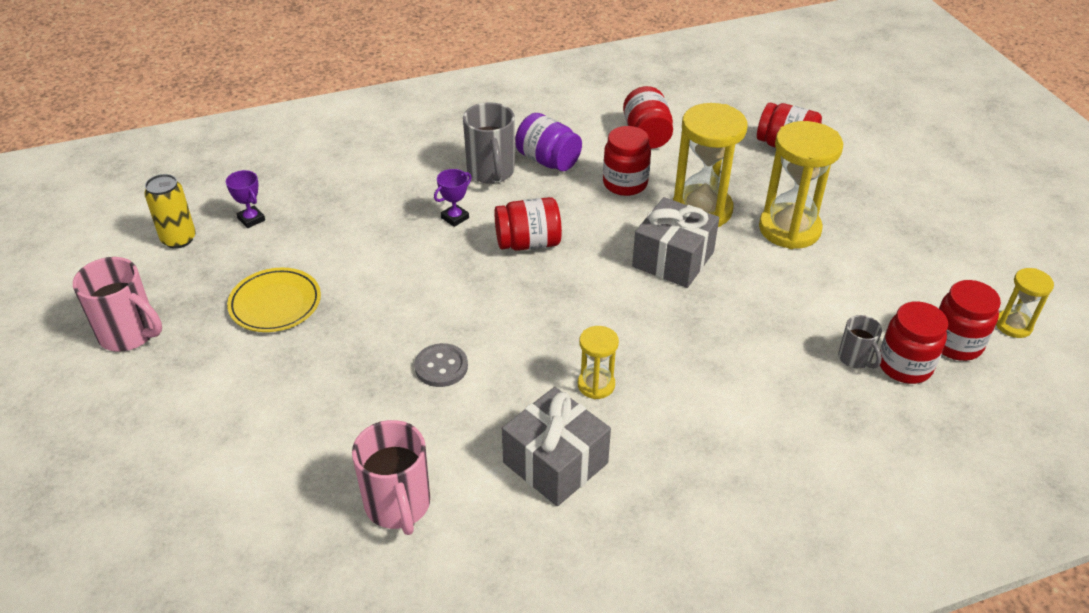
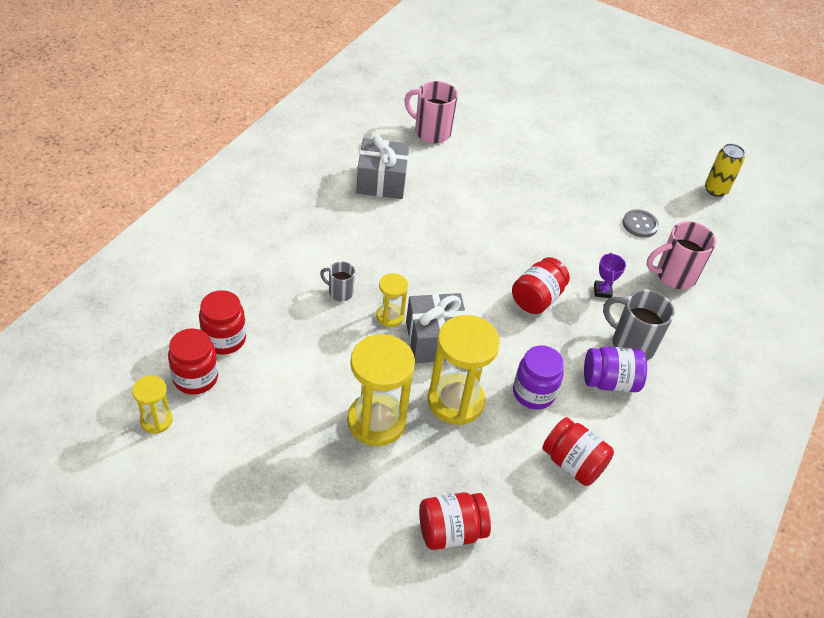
camera: 135 degrees right, 5 degrees up
pink mug [73,257,162,352] -> pink mug moved to [646,221,716,289]
purple trophy [226,170,265,228] -> none
yellow plate [227,267,321,332] -> none
grey button [414,343,468,387] -> grey button moved to [623,209,659,238]
yellow hourglass [578,326,619,399] -> yellow hourglass moved to [376,273,408,327]
red jar [603,126,651,196] -> purple jar [513,345,564,410]
grey mug [838,315,882,369] -> grey mug moved to [320,262,355,301]

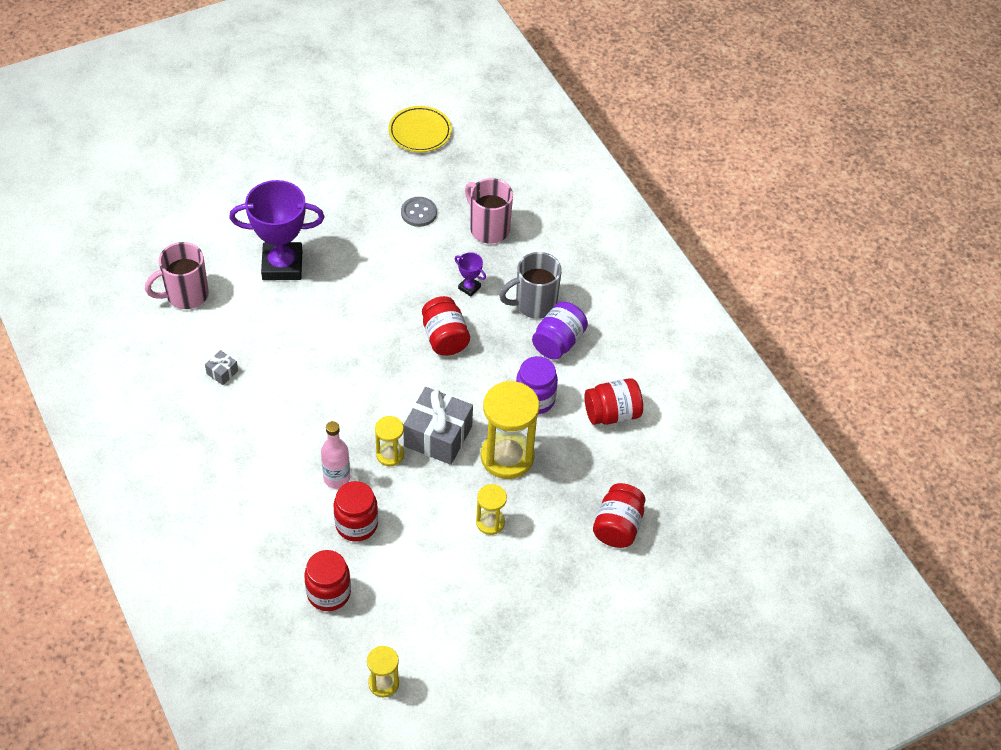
camera: 55 degrees left, 5 degrees up
red jar [168,328,218,395] -> red jar moved to [333,481,378,542]
grey mug [320,262,355,301] -> pink bottle [321,421,350,489]
yellow hourglass [347,334,415,446] -> yellow hourglass [476,484,507,535], size x0.52
grey gift [356,135,409,199] -> grey gift [205,350,238,385], size x0.45
pink mug [646,221,716,289] -> pink mug turned 120 degrees clockwise [465,178,513,244]
yellow can [705,144,745,197] -> yellow plate [388,106,452,152]
none -> purple trophy [229,180,324,280]

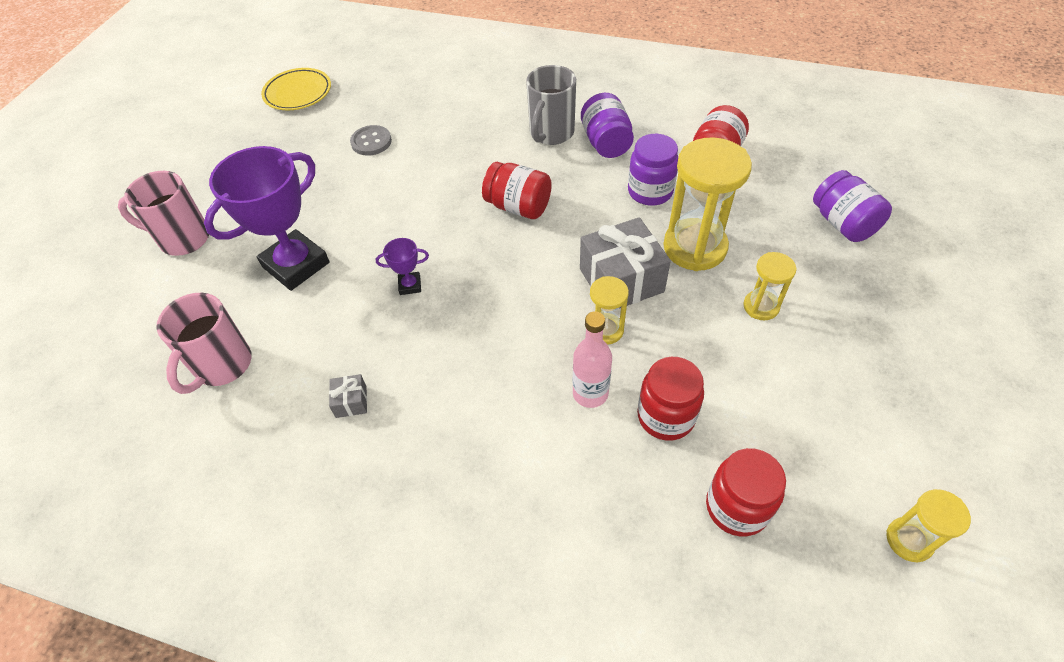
camera: 40 degrees left, 0 degrees up
purple trophy [455,252,486,297] -> purple trophy moved to [376,238,429,295]
pink mug [465,178,513,244] -> pink mug moved to [118,171,209,256]
red jar [593,483,646,548] -> purple jar [813,170,892,242]

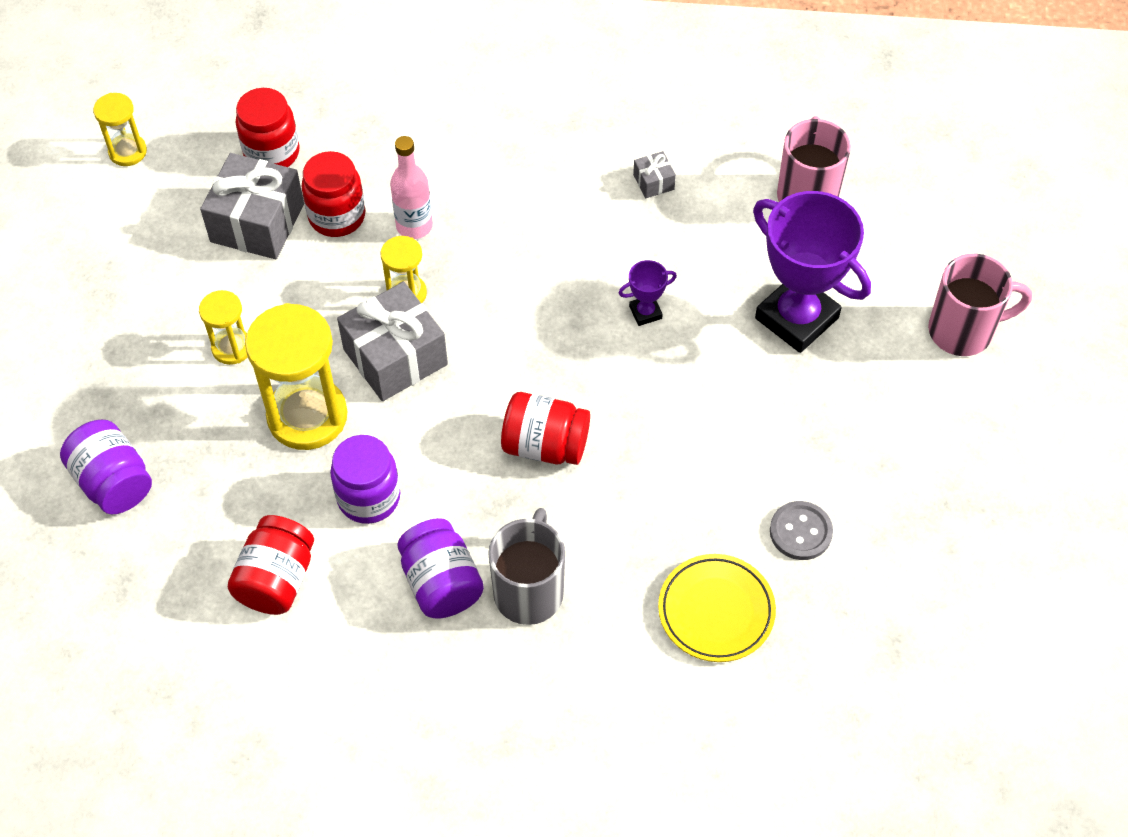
camera: 165 degrees right, 5 degrees up
purple trophy [204,146,330,291] -> purple trophy turned 75 degrees counterclockwise [753,191,871,353]
yellow plate [261,68,331,110] -> yellow plate moved to [658,554,776,662]
none -> grey gift [200,153,304,259]

